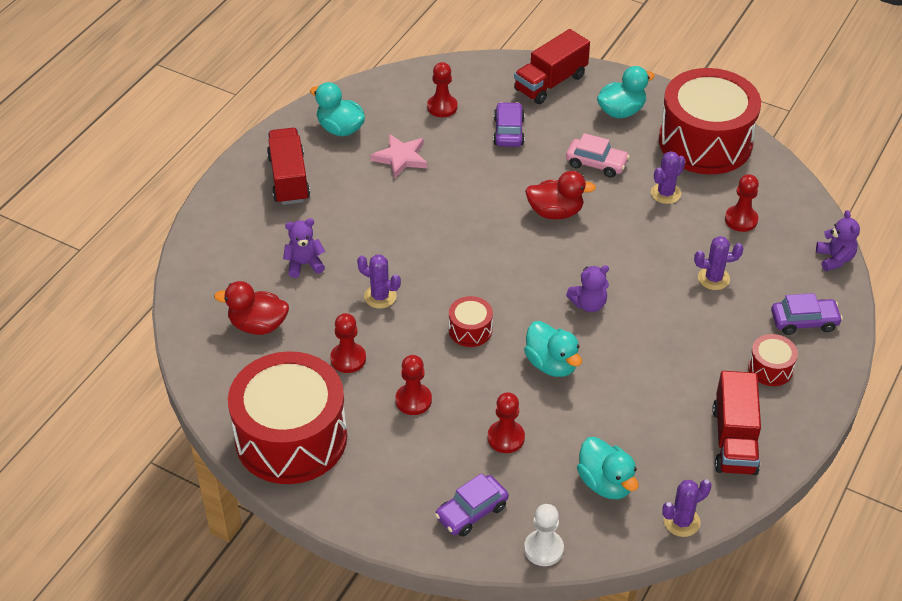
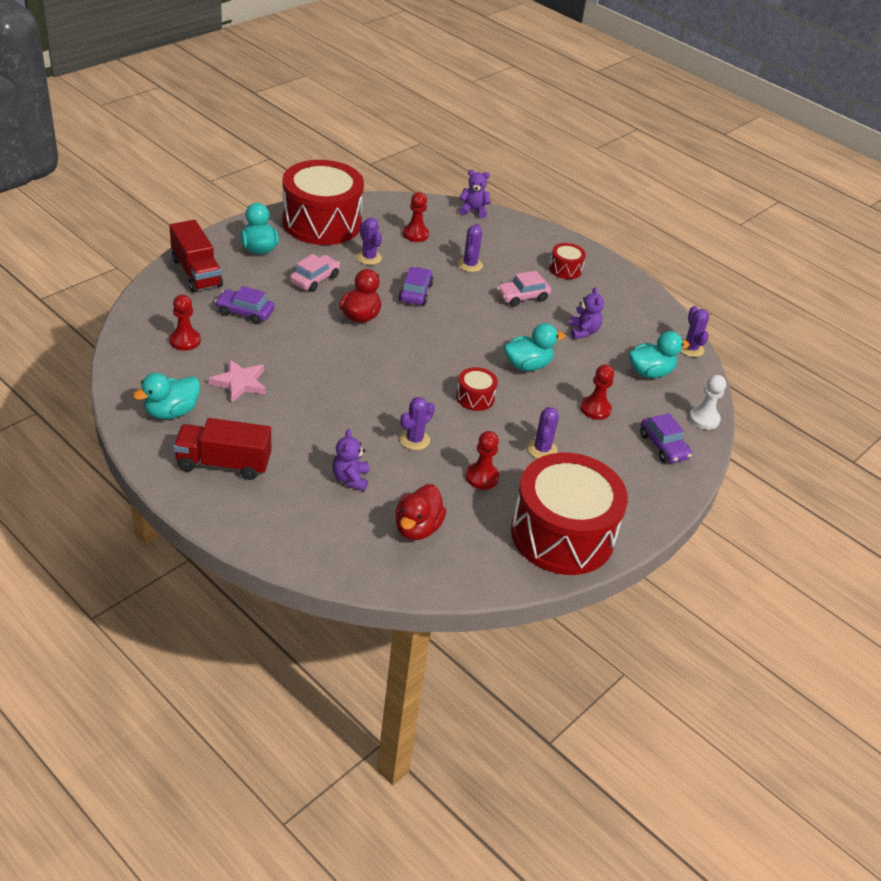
camera: 80 degrees left, 5 degrees down
red pawn [395,355,432,415] -> purple cactus [527,407,559,458]
purple teddy bear [566,265,609,312] -> purple teddy bear moved to [569,287,604,339]
red truck [712,371,761,475] -> none
purple car [771,293,843,335] -> purple car moved to [399,267,433,305]
none -> pink car [496,271,551,307]

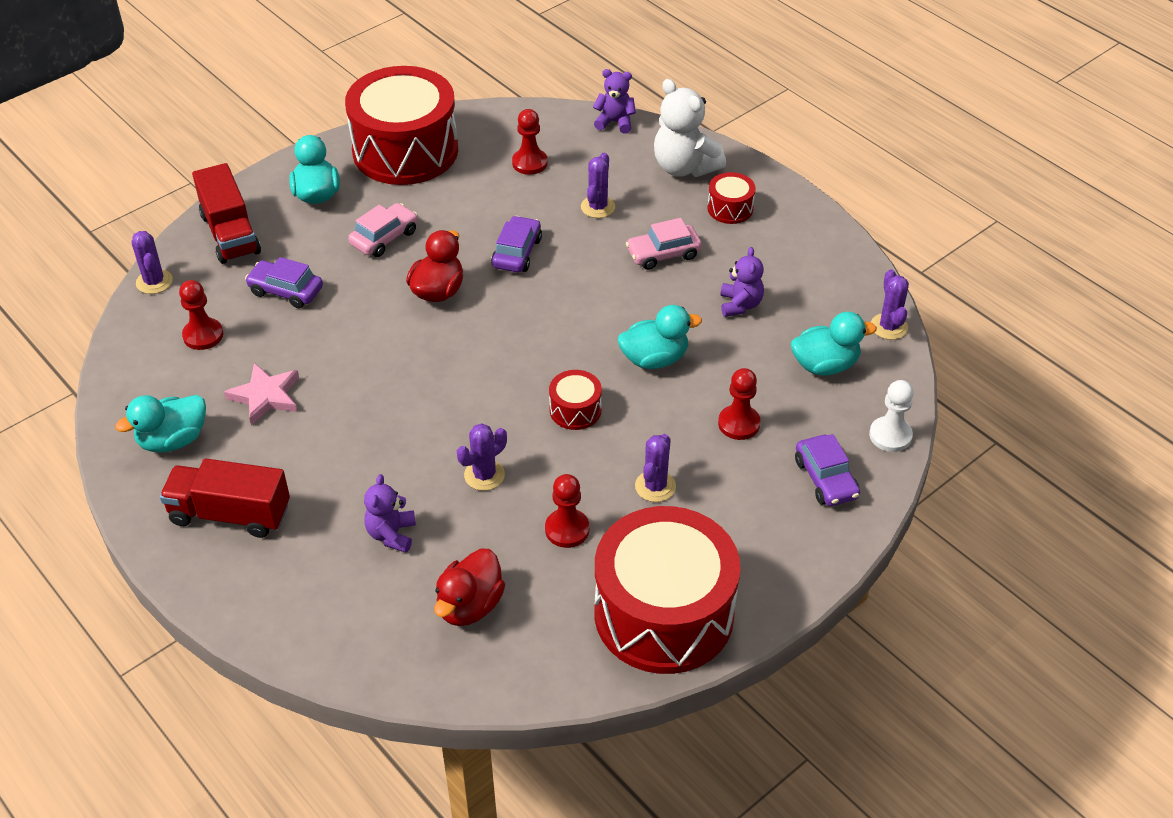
camera: 10 degrees right, 5 degrees up
purple cactus [356,218,382,265] -> purple cactus moved to [132,231,173,294]
none -> white teddy bear [654,79,726,177]

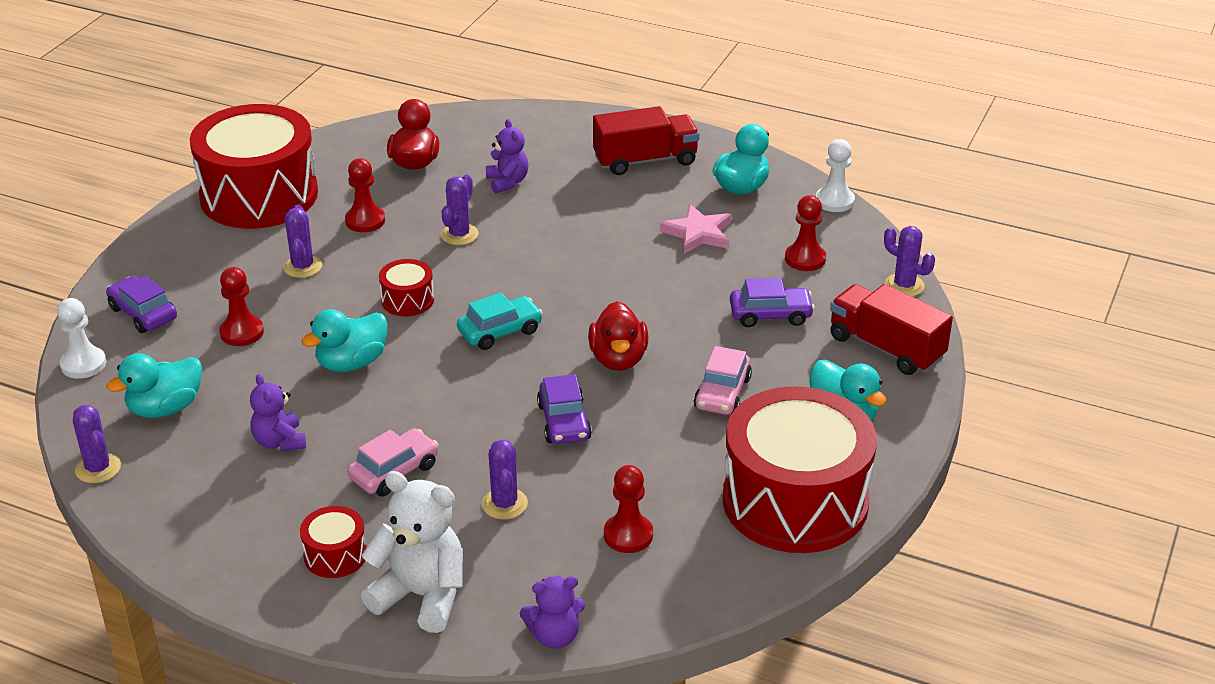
camera: 155 degrees right, 10 degrees down
none -> turquoise car [457,293,543,350]
none -> white pawn [816,139,855,212]

